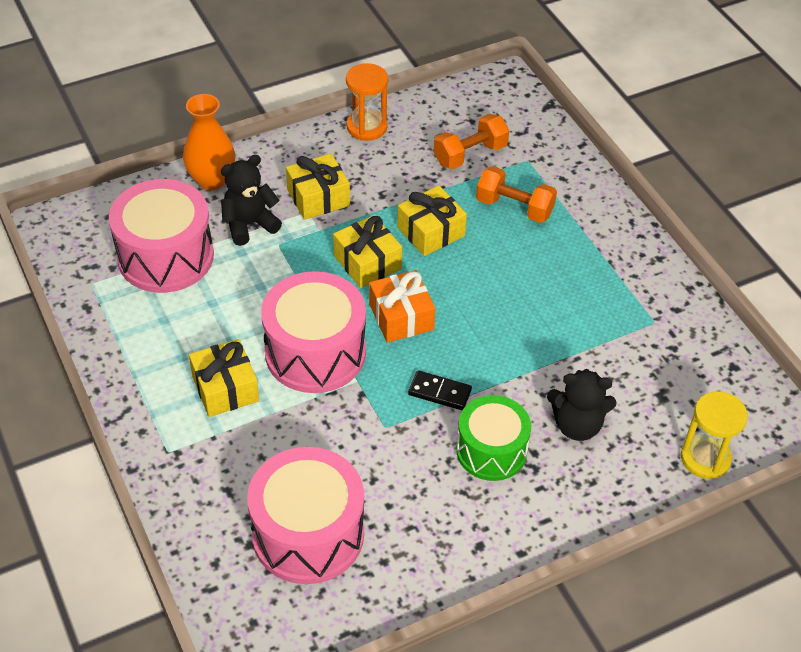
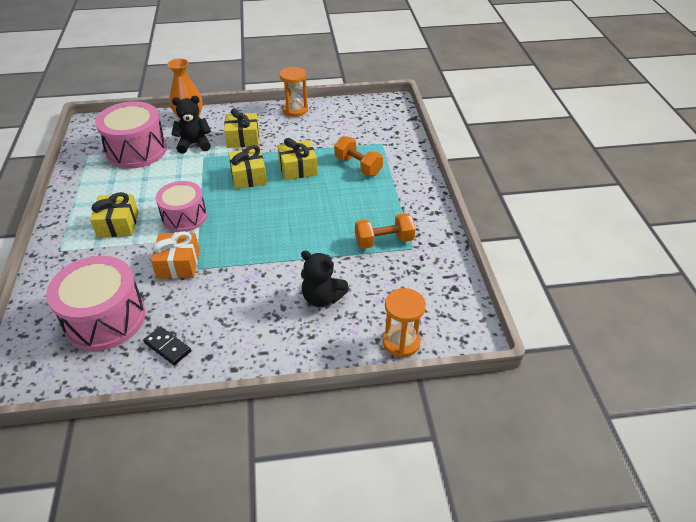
camera: 20 degrees right, 5 degrees down
pink drum [261,271,366,393] -> pink drum [156,181,207,232], size x0.66
orange gift [369,270,436,343] -> orange gift moved to [151,231,200,279]
black domino [408,370,472,410] -> black domino moved to [143,326,191,365]
orange dumbbell [434,114,509,169] -> orange dumbbell moved to [355,213,416,249]
green drum [456,395,531,481] -> none
yellow hourglass [681,391,748,479] -> orange hourglass [382,288,426,357]

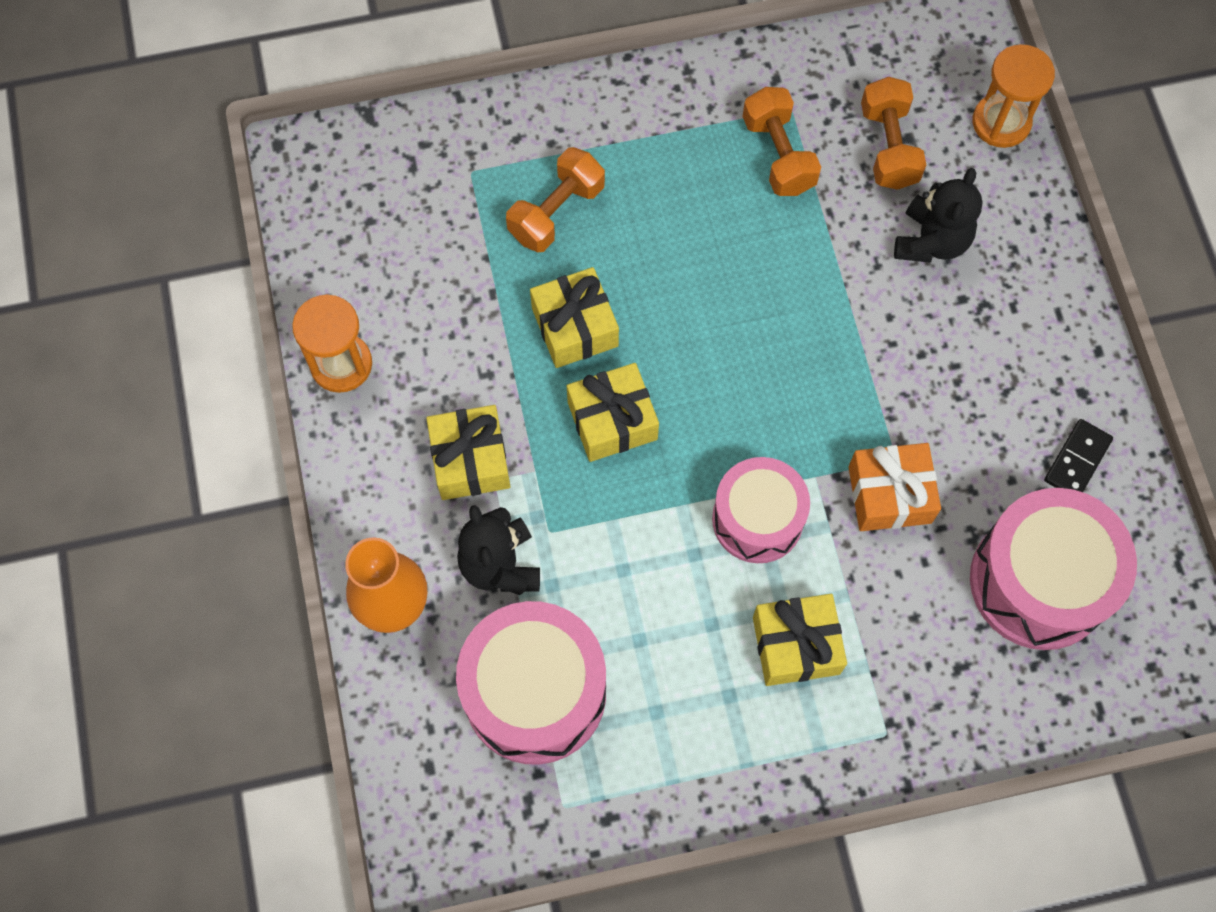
camera: 95 degrees left, 25 degrees up
none -> orange dumbbell [861,77,926,190]

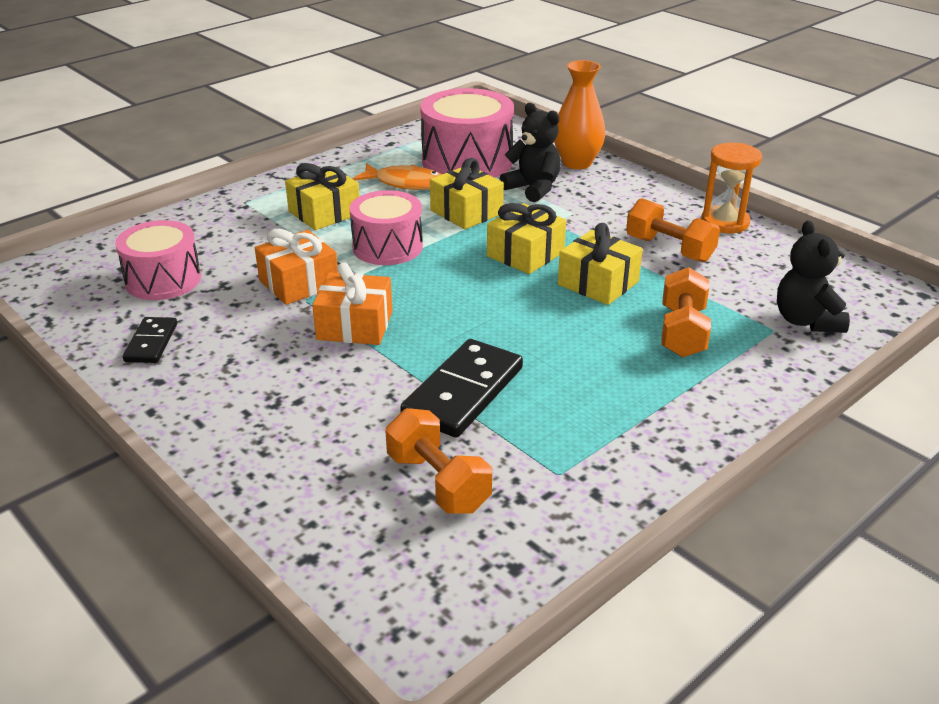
camera: 150 degrees right, 35 degrees down
yellow gift [426,405,511,500] -> yellow gift moved to [430,158,504,229]
orange dumbbell [742,87,821,196] -> orange dumbbell moved to [626,198,720,262]
black teddy bear [894,168,983,263] -> black teddy bear moved to [777,220,850,333]
pink drum [970,488,1137,650] -> pink drum [115,220,201,300], size x0.66
orange hourglass [972,44,1055,148] -> none
none -> orange gift [312,262,392,345]
none -> orange fish [352,163,442,190]
none -> black domino [400,339,523,438]

